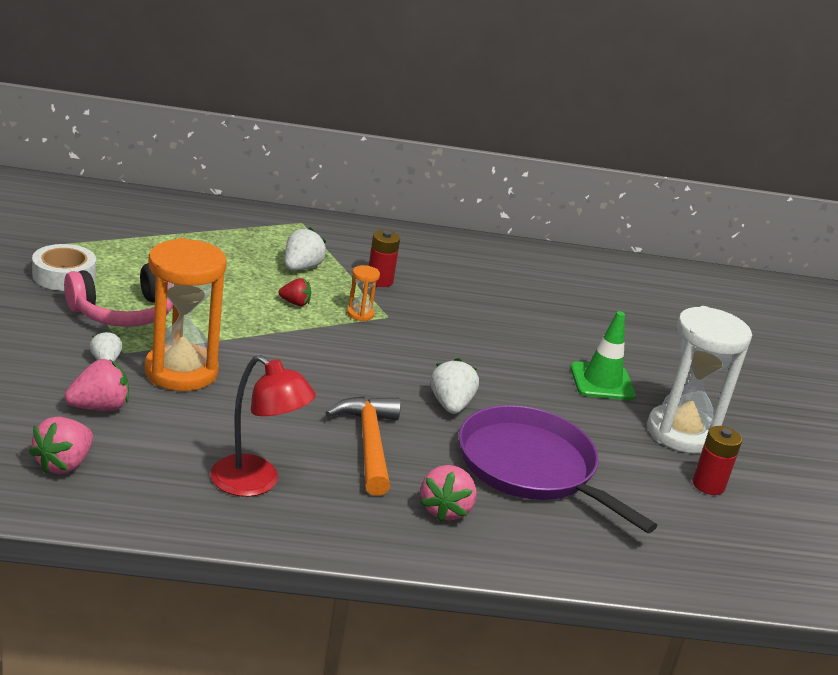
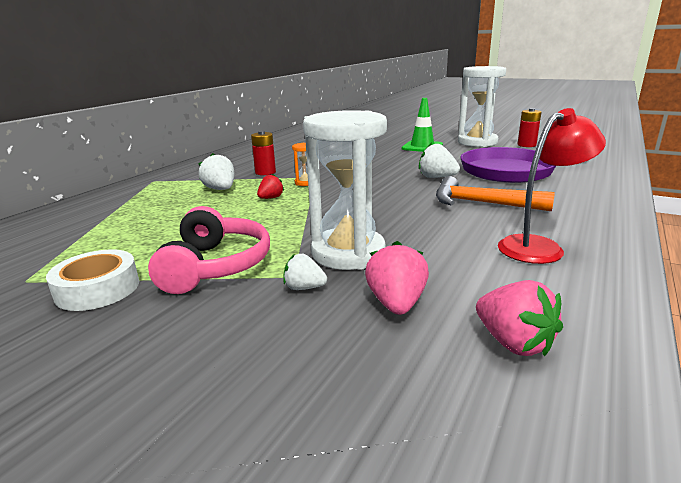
camera: 55 degrees left, 5 degrees down
orange hourglass [144,238,227,391] -> white hourglass [303,110,387,270]
pink strawberry [420,465,477,522] -> none

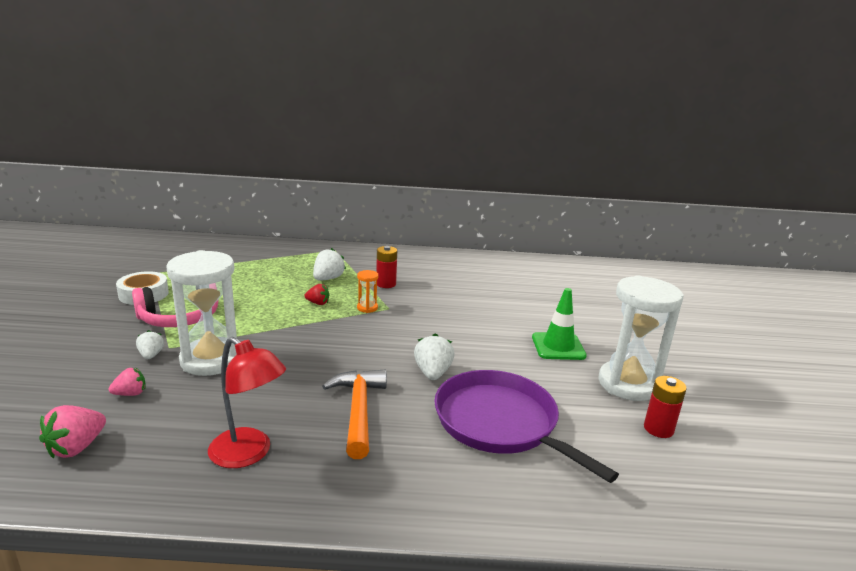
camera: 60 degrees right, 0 degrees up
pink strawberry [365,241,429,315] -> pink strawberry [109,367,146,396], size x0.64

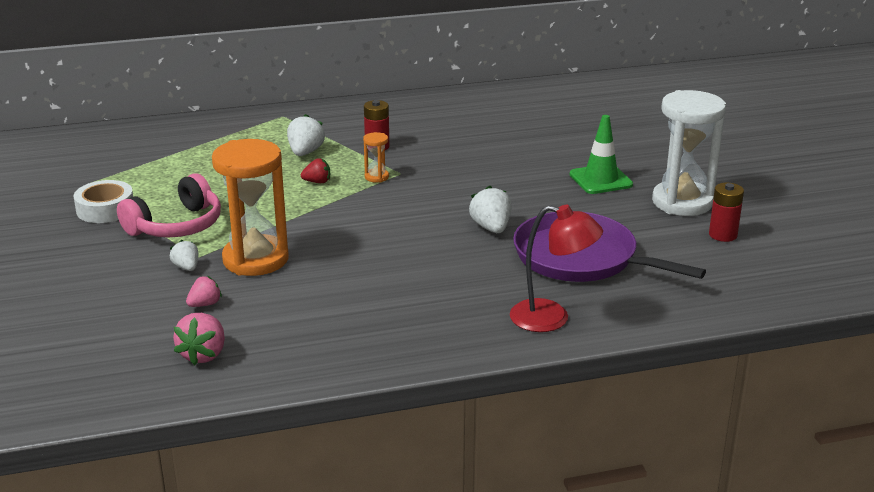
camera: 15 degrees left, 5 degrees up
white hourglass [166,250,237,376] -> orange hourglass [212,139,289,276]
red lamp [208,337,286,468] -> red lamp moved to [510,205,603,332]
orange hammer [322,370,387,459] -> none

